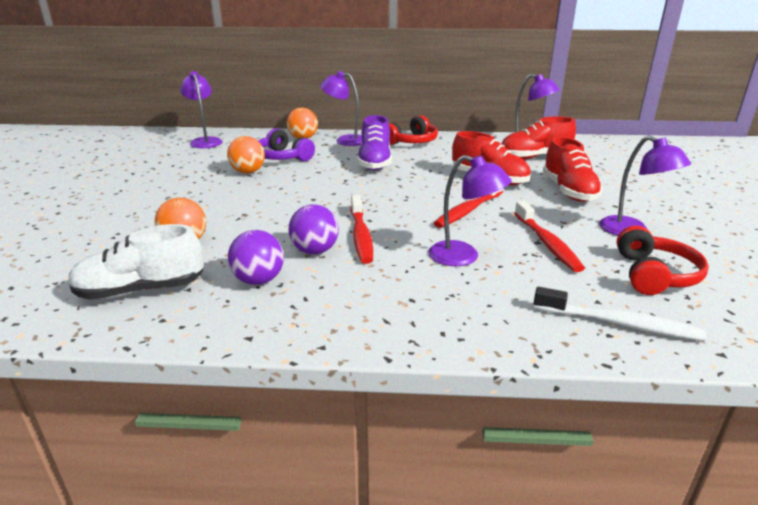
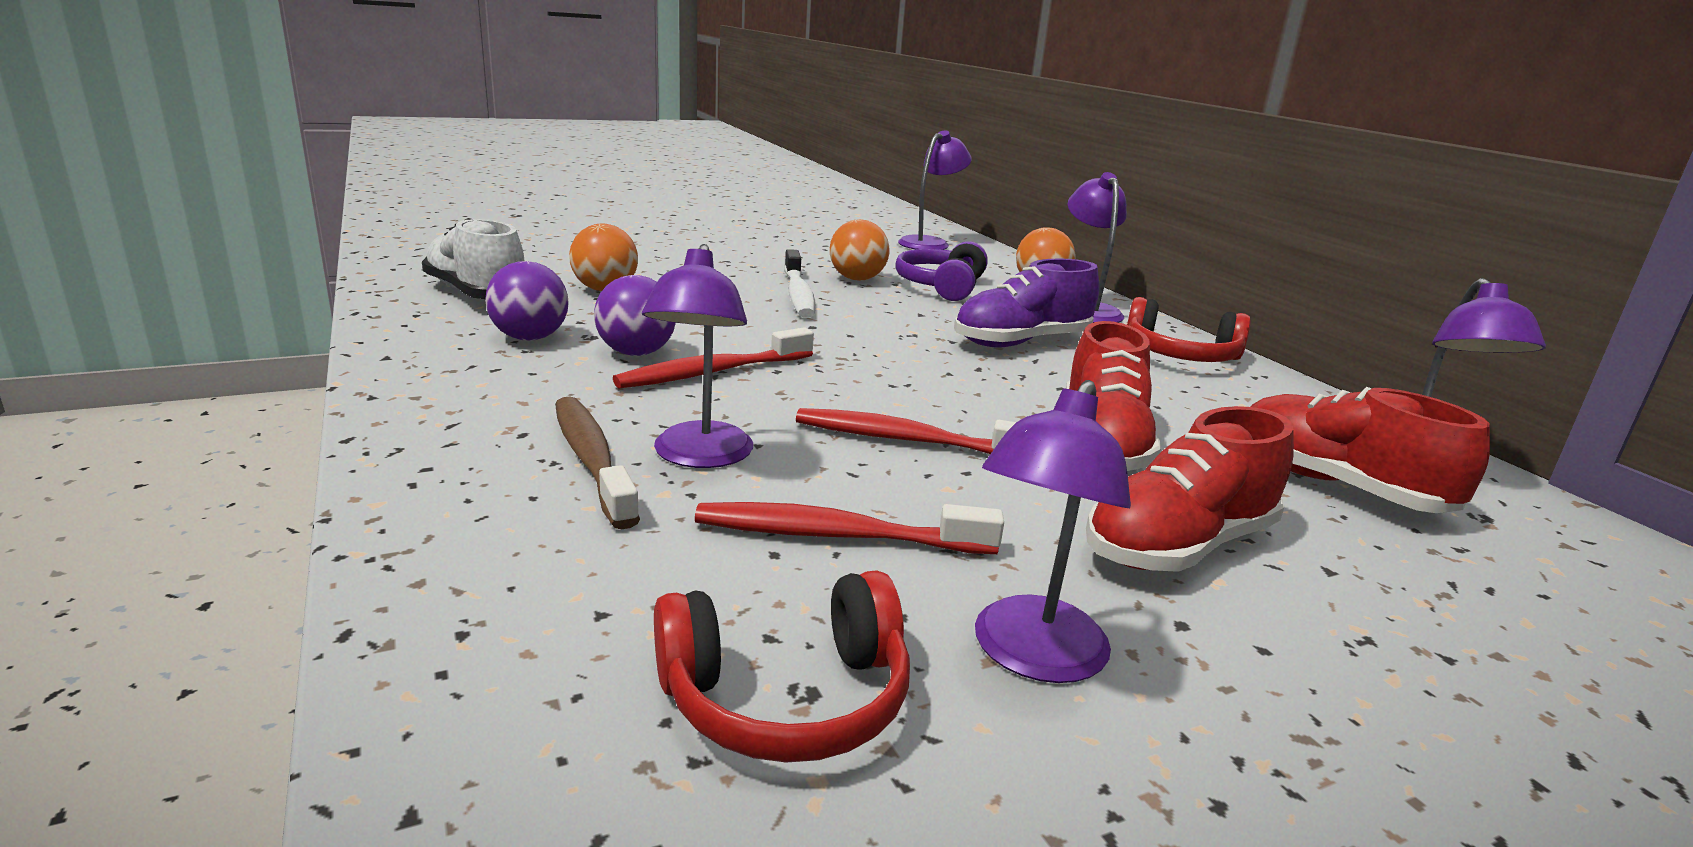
camera: 60 degrees right, 5 degrees down
red toothbrush [514,201,585,272] -> red toothbrush turned 45 degrees clockwise [695,502,1004,554]
white toothbrush [534,287,706,341] -> white toothbrush moved to [784,249,815,318]
none -> brown toothbrush [555,397,640,529]

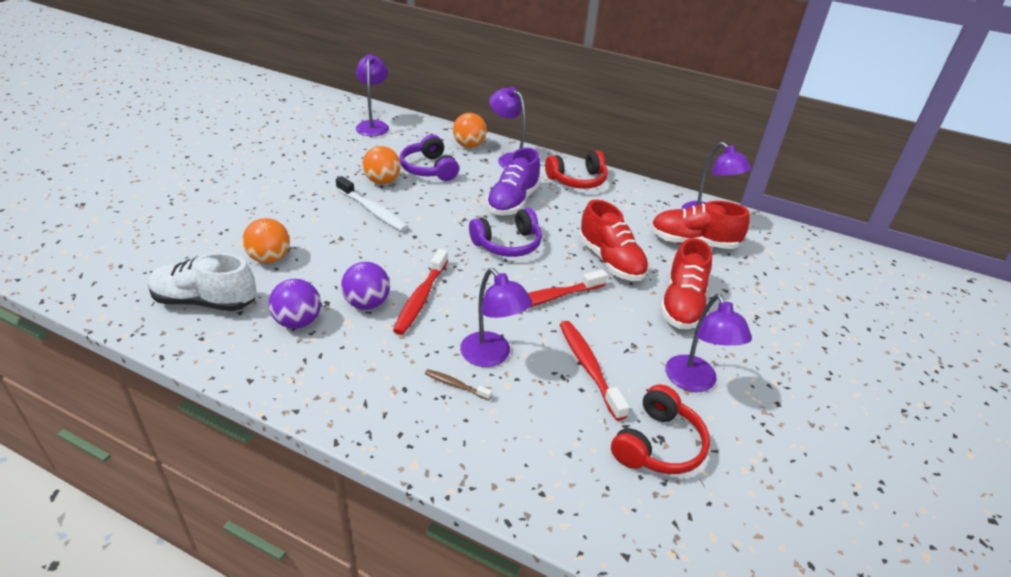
camera: 40 degrees left, 15 degrees up
brown toothbrush [555,397,640,529] -> brown toothbrush [425,369,492,400], size x0.52
red toothbrush [695,502,1004,554] -> red toothbrush turned 105 degrees clockwise [560,321,629,421]
none -> purple headphones [469,208,542,257]

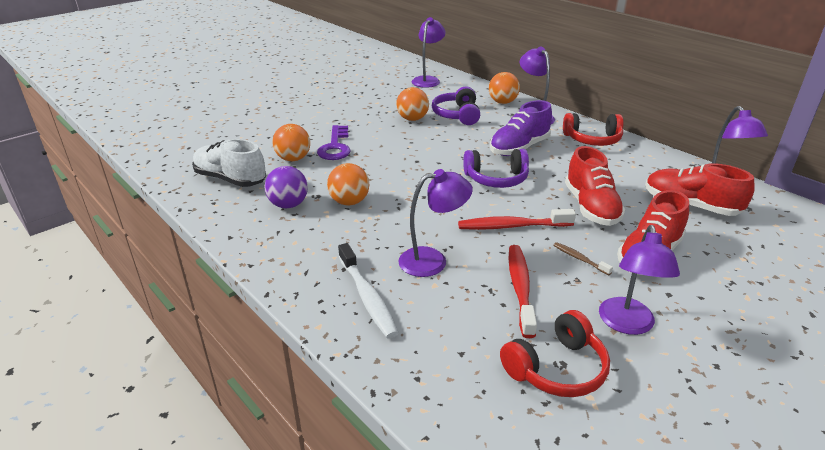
camera: 25 degrees right, 5 degrees down
white toothbrush [336,176,408,232] -> white toothbrush moved to [338,243,399,338]
purple ball [341,262,390,310] -> orange ball [327,163,369,205]
red toothbrush [393,249,448,335] -> none
brown toothbrush [425,369,492,400] -> brown toothbrush moved to [553,242,613,275]
purple lamp [460,268,532,367] -> purple lamp turned 90 degrees counterclockwise [398,169,473,277]
none -> purple key [317,125,350,160]

